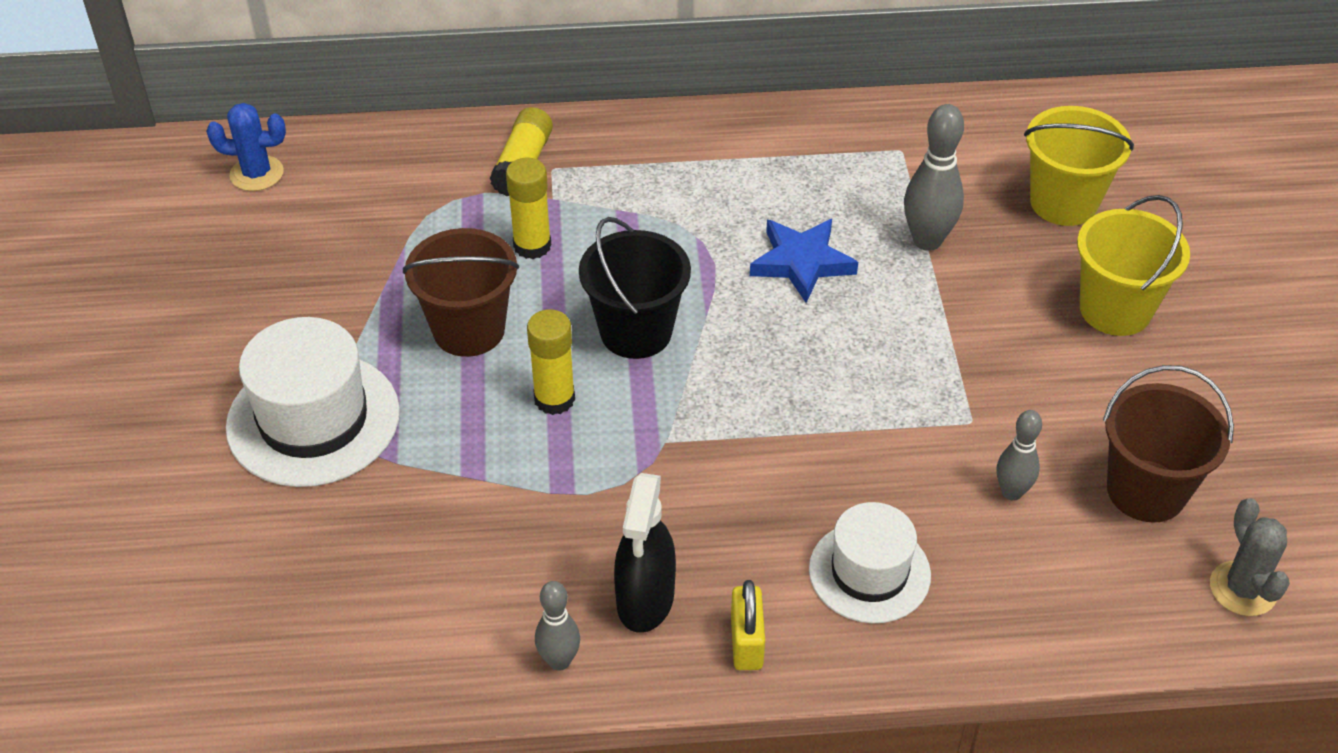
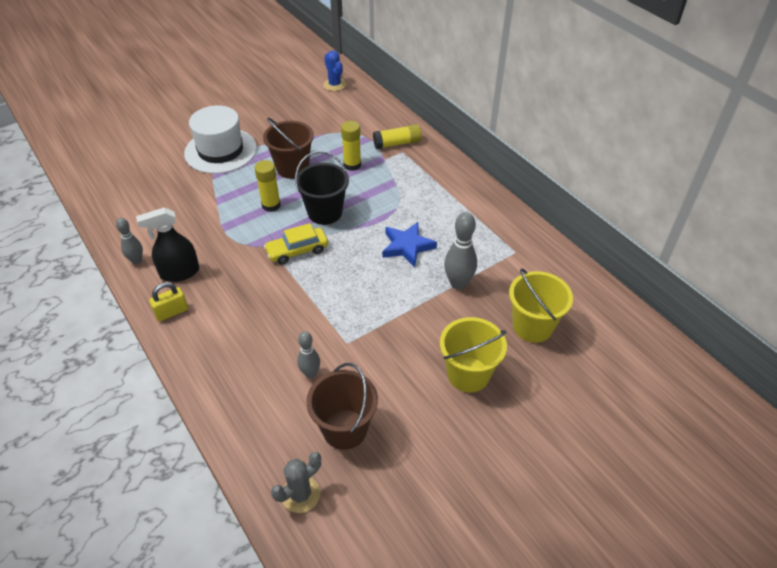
camera: 60 degrees right, 0 degrees up
white hat [809,502,931,624] -> none
none -> yellow car [264,223,328,265]

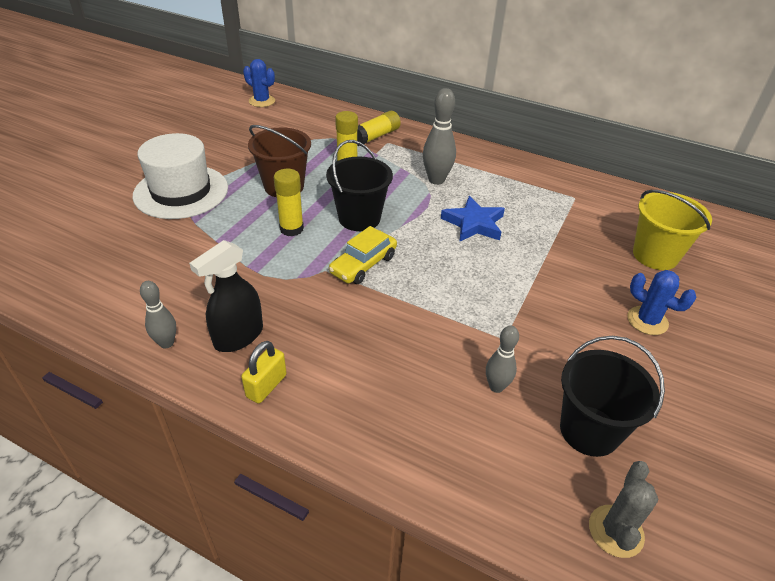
camera: 30 degrees left, 5 degrees down
brown bucket [306,363,378,450] -> black bucket [560,336,665,457]
yellow bucket [440,317,507,393] -> blue cactus [627,270,697,335]
grey bowling pin [444,212,477,290] -> grey bowling pin moved to [423,88,456,185]

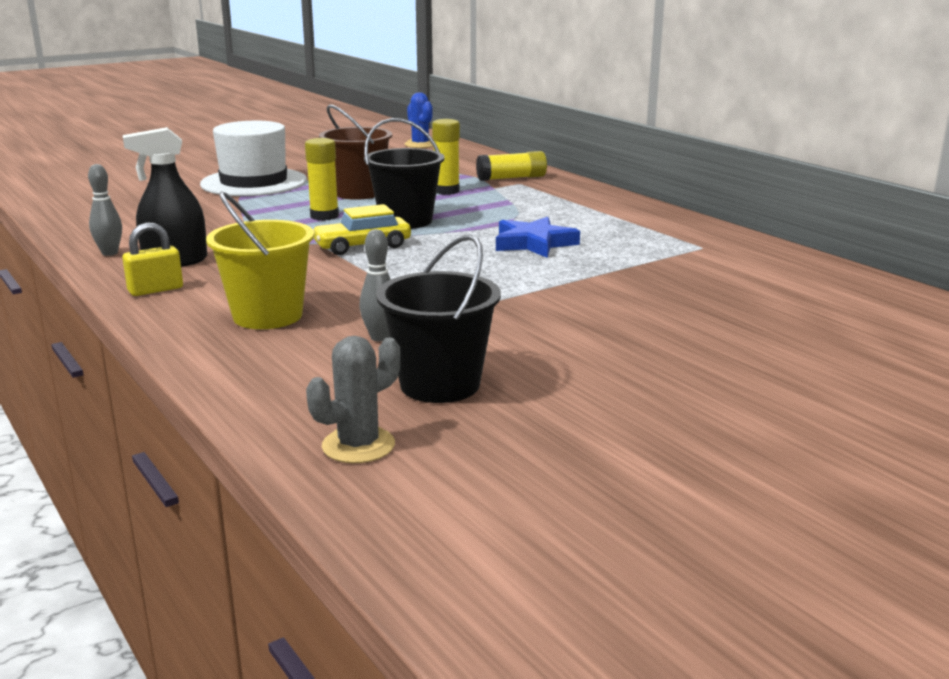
camera: 30 degrees right, 20 degrees down
grey bowling pin [423,88,456,185] -> none
blue cactus [627,270,697,335] -> none
yellow bucket [633,190,712,270] -> yellow bucket moved to [206,191,314,329]

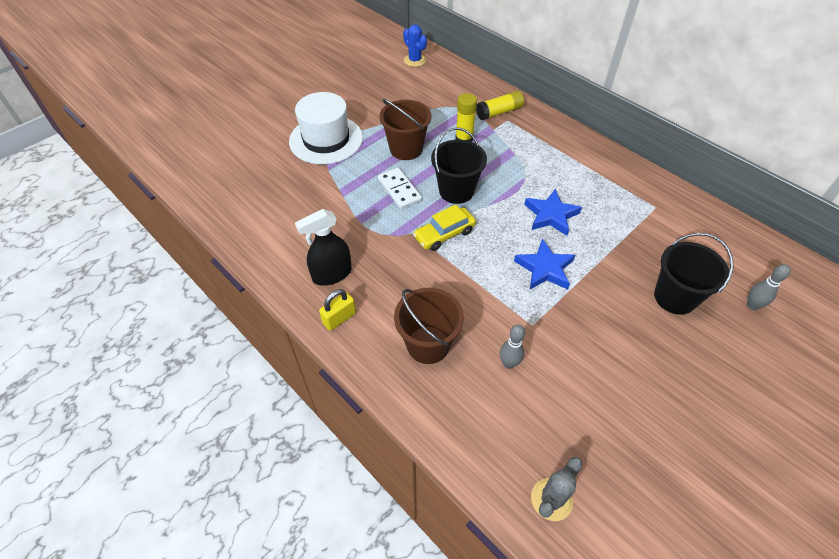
camera: 10 degrees left, 30 degrees up
grey bowling pin [88,164,122,256] -> grey bowling pin moved to [747,264,791,310]
yellow bucket [206,191,314,329] -> brown bucket [394,288,464,364]
yellow glue stick [305,138,339,221] -> white domino [378,168,422,209]
black bucket [376,235,501,403] -> black bucket moved to [654,233,734,315]
none -> blue star [514,239,575,290]

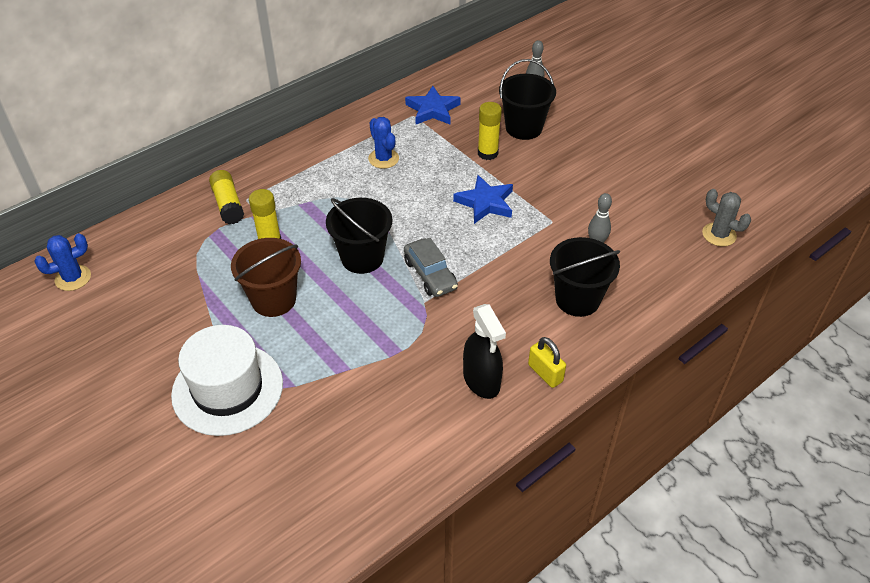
camera: 85 degrees left, 5 degrees down
white domino [378,168,422,209] -> none
brown bucket [394,288,464,364] -> black bucket [550,237,620,317]
yellow car [413,205,476,251] -> grey car [404,238,458,297]
blue star [524,189,582,236] -> blue star moved to [405,86,461,124]
none -> blue cactus [368,117,399,169]
none -> yellow glue stick [478,102,502,160]

